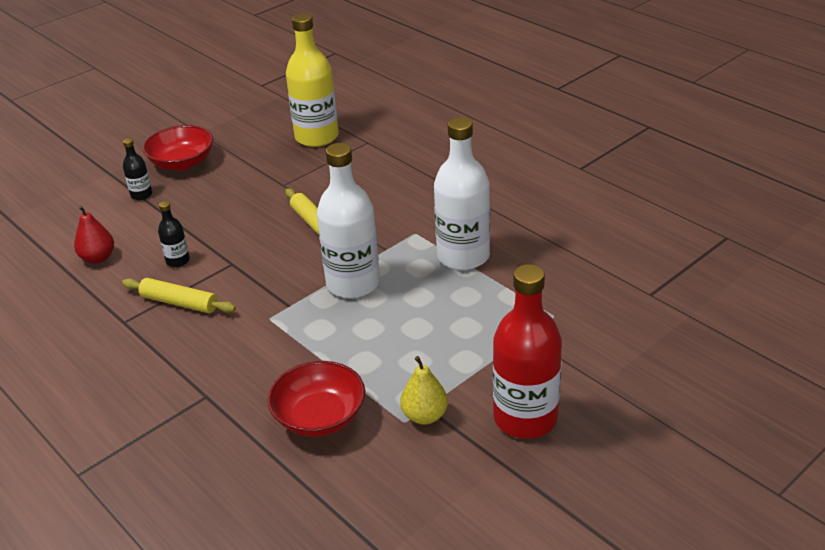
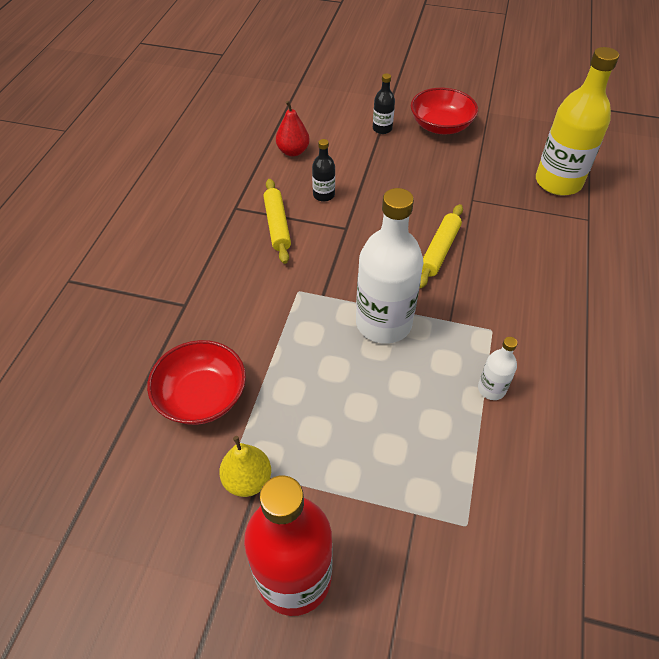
camera: 55 degrees right, 15 degrees up
white bottle [434,117,490,270] -> white bottle [478,337,517,400], size x0.46

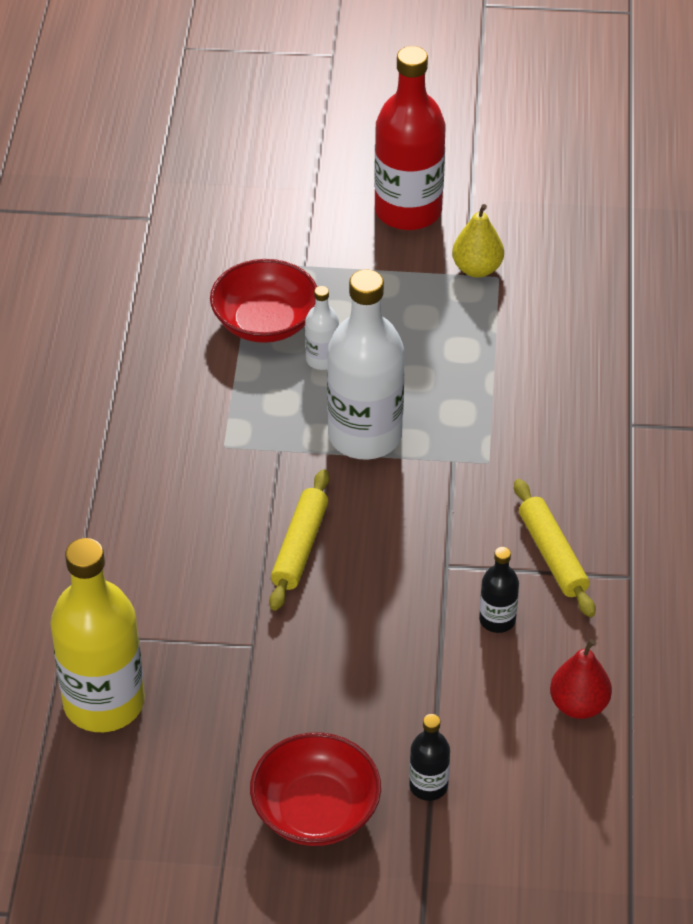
camera: 170 degrees right, 5 degrees down
red bowl [147,340,246,425] -> red bowl moved to [210,259,317,343]
white bottle [478,337,517,400] -> white bottle moved to [305,286,339,370]

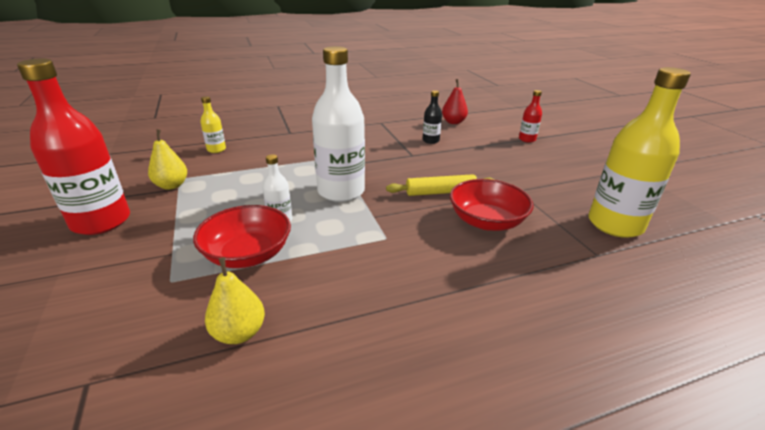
camera: 115 degrees left, 15 degrees down
red bowl [250,732,381,846] -> red bowl moved to [450,179,534,231]
black bottle [409,714,450,801] -> red bottle [519,90,542,143]
yellow rolling pin [514,479,595,617] -> none
none -> yellow bottle [200,96,226,153]
none -> yellow pear [205,257,265,344]

